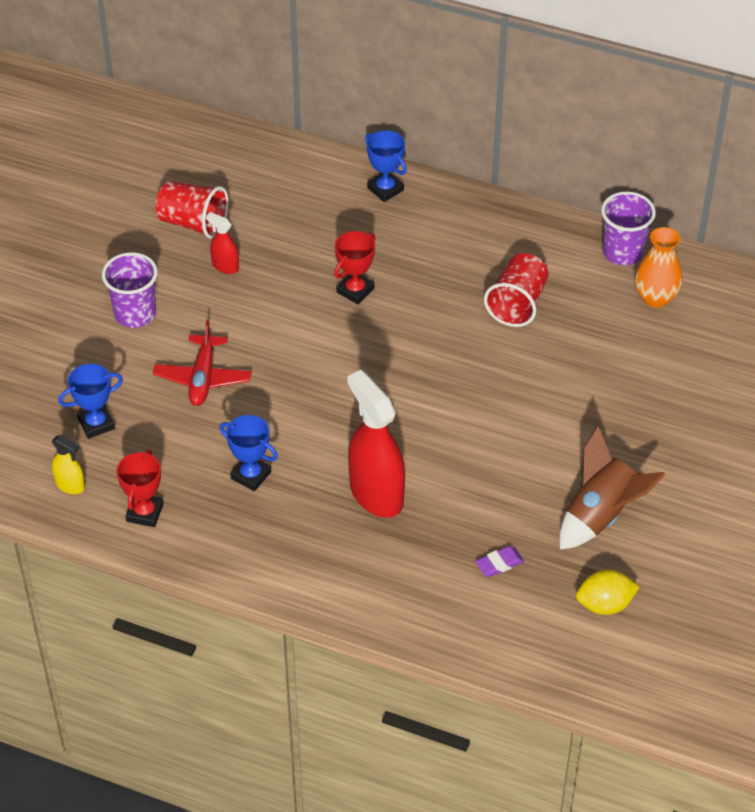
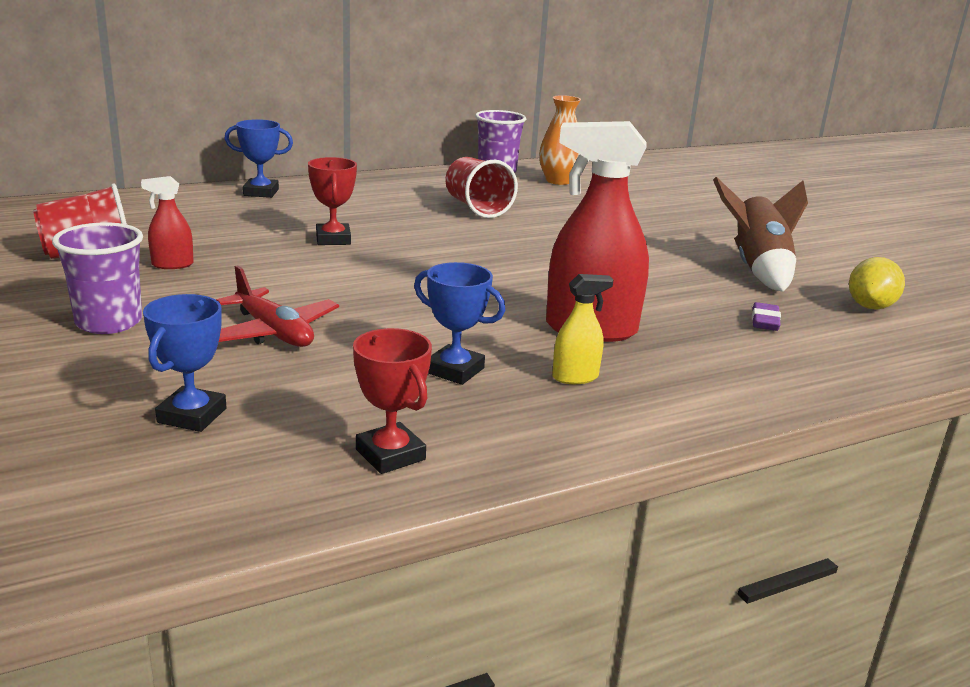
camera: 50 degrees left, 25 degrees down
yellow spray bottle [52,435,85,494] -> yellow spray bottle moved to [552,274,613,384]
blue trophy [220,415,278,491] -> blue trophy turned 45 degrees clockwise [414,262,505,385]

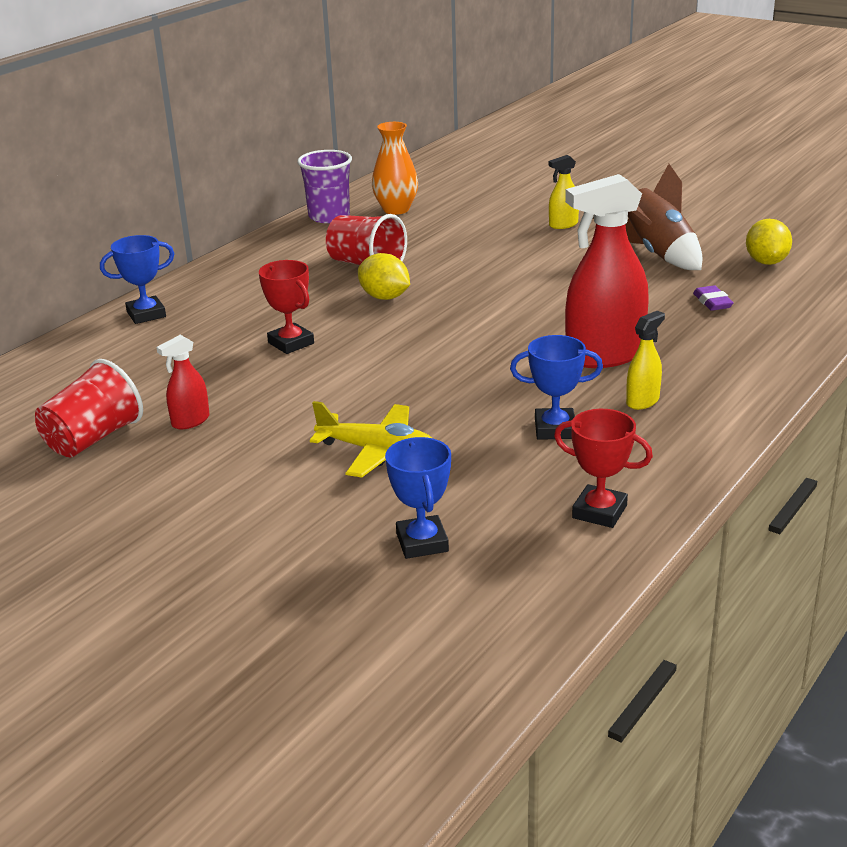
camera: 25 degrees left, 5 degrees up
purple cup [52,223,143,334] -> none
red plane [216,265,339,347] -> yellow plane [310,401,432,477]
none -> yellow lemon [358,253,410,300]
none -> yellow spray bottle [549,155,579,229]

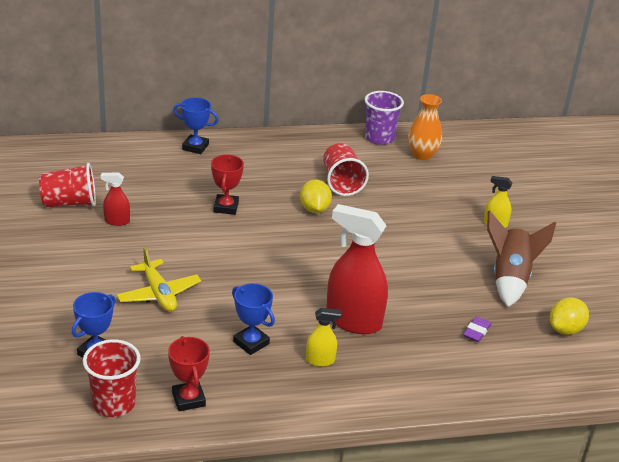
camera: 40 degrees right, 5 degrees up
none -> red cup [83,339,141,417]

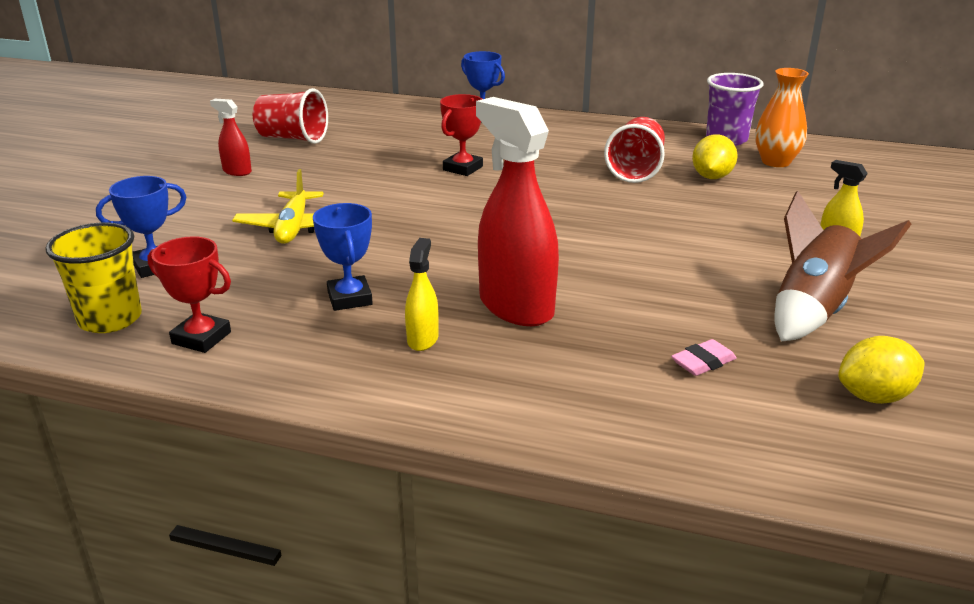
camera: 30 degrees right, 5 degrees down
red cup [83,339,141,417] -> yellow cup [45,223,142,333]
red spray bottle [101,172,130,226] -> red spray bottle moved to [210,99,252,176]
red trophy [168,336,210,411] -> red trophy turned 75 degrees counterclockwise [147,236,231,353]
yellow lemon [300,179,332,213] -> yellow lemon moved to [692,134,738,179]
yellow spray bottle [306,308,342,367] -> yellow spray bottle turned 105 degrees counterclockwise [405,238,439,351]
purple eraser [463,316,491,342] -> pink eraser [671,339,736,376]

